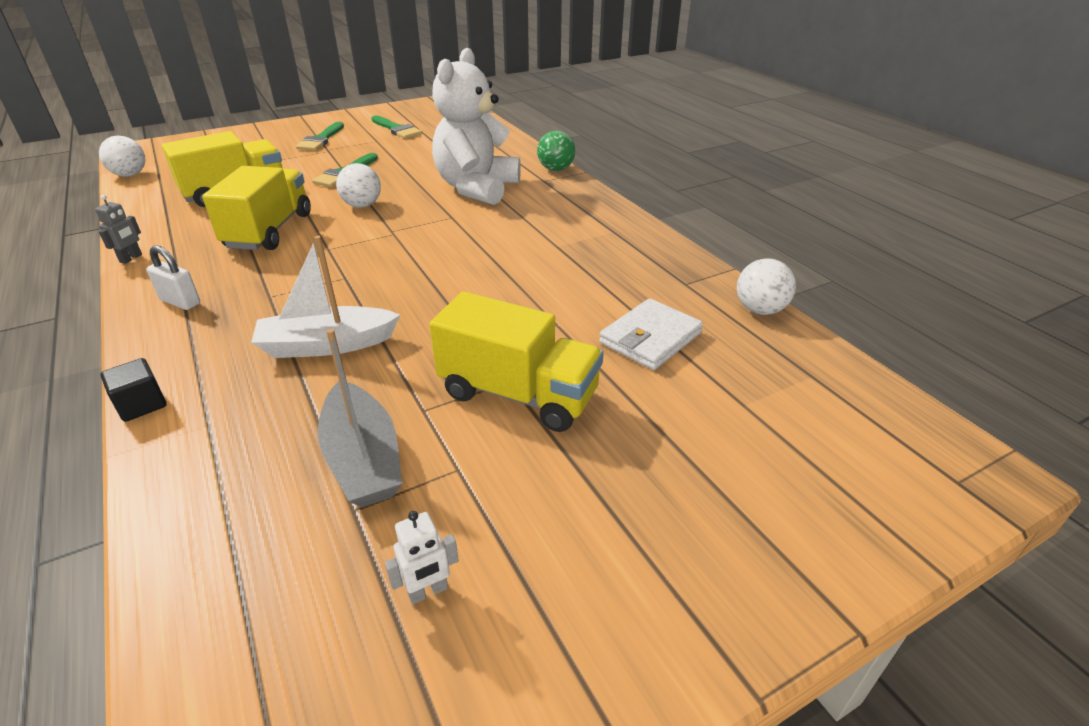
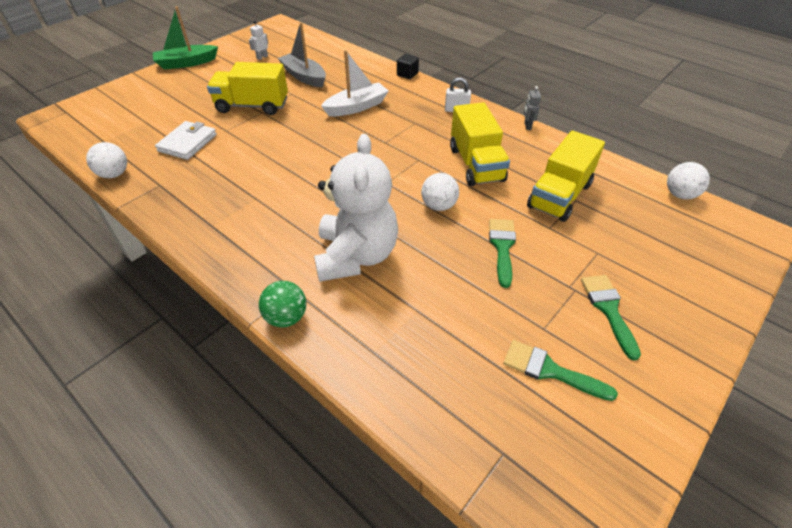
camera: 160 degrees right, 10 degrees up
none -> green boat [153,6,218,70]

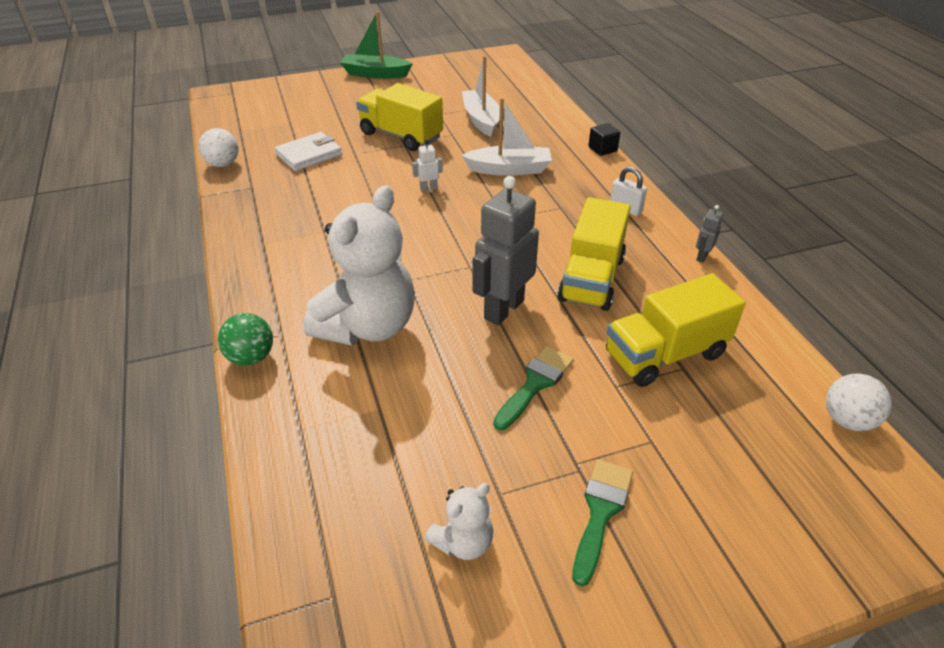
camera: 30 degrees right, 5 degrees down
white robot [249,20,268,60] -> white robot moved to [412,139,443,192]
grey boat [278,22,326,88] -> white boat [462,56,500,137]
white ball [421,173,459,211] -> grey robot [473,176,539,325]
green brush [504,340,618,401] -> white teddy bear [425,483,494,560]

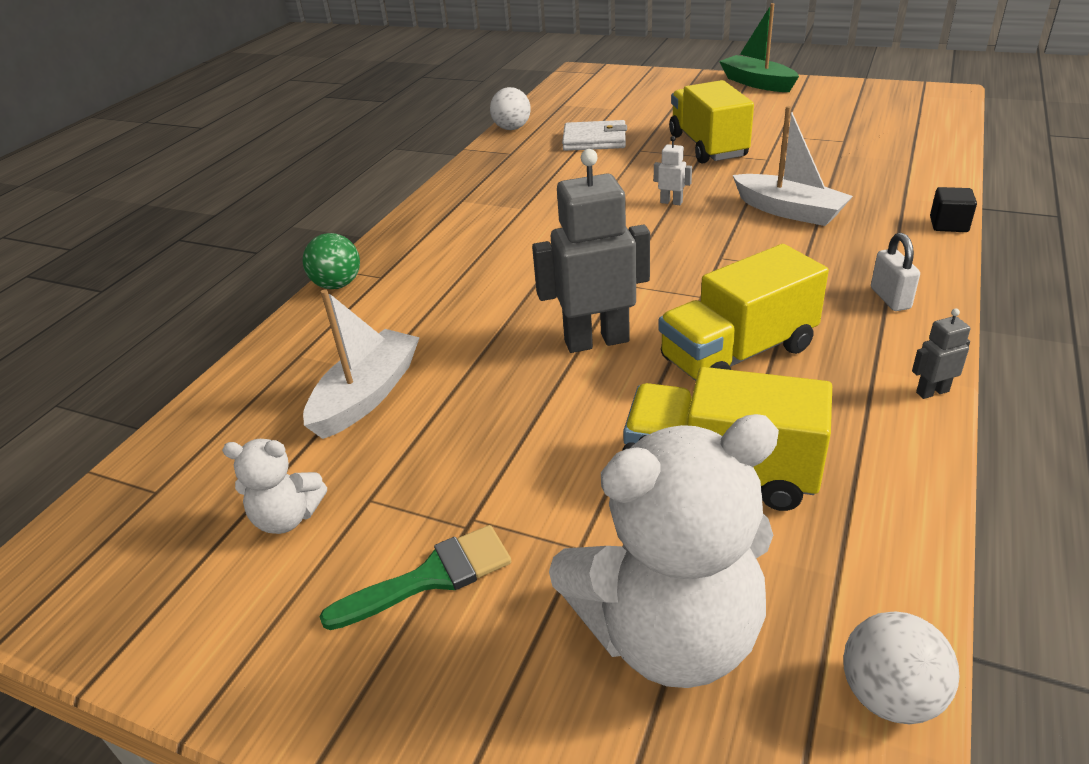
camera: 45 degrees right, 5 degrees down
white teddy bear [304,185,415,346] -> white teddy bear moved to [549,414,779,688]
white boat [462,56,500,137] -> white boat moved to [303,289,420,439]
green brush [493,346,574,430] -> none

